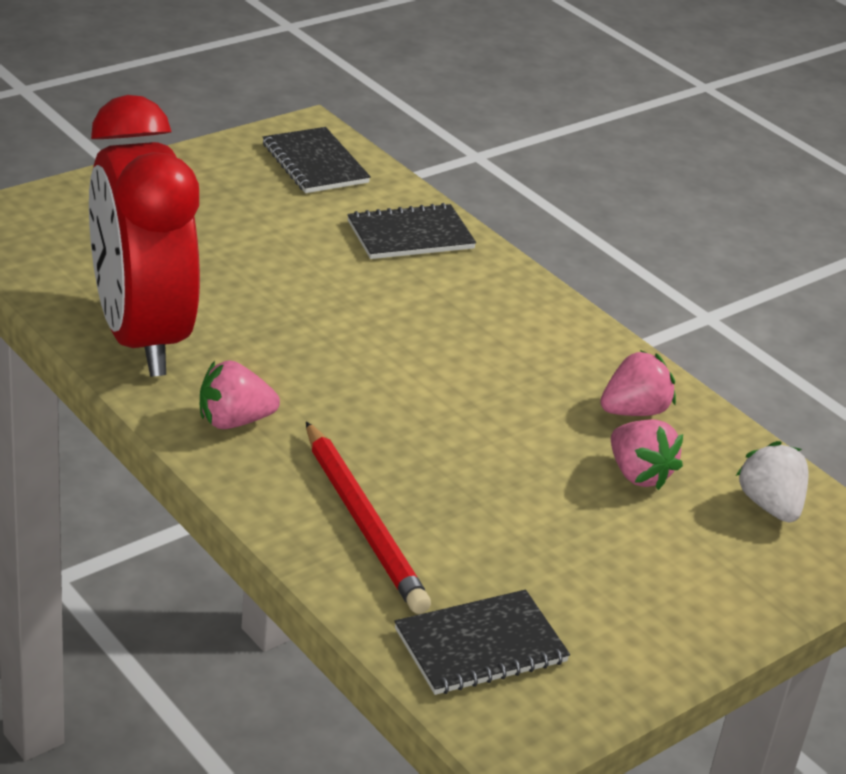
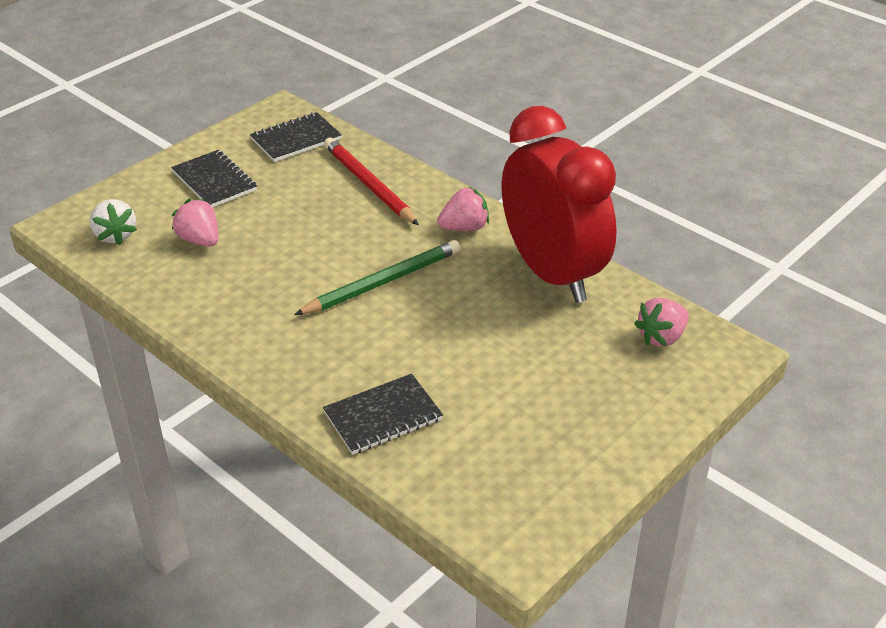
camera: 175 degrees right, 5 degrees up
black notebook [262,127,371,193] -> black notebook moved to [171,150,257,207]
pink strawberry [600,350,676,416] -> pink strawberry moved to [634,298,689,347]
none -> green pencil [294,240,460,315]

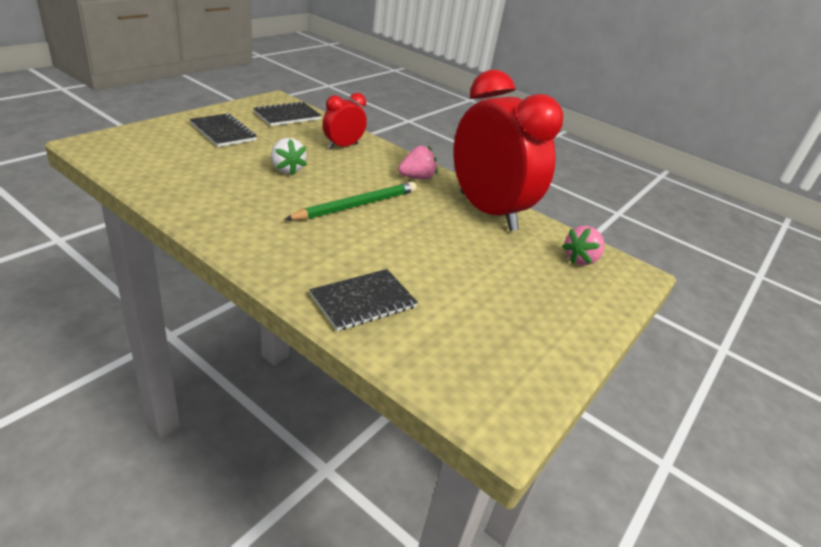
camera: 10 degrees left, 5 degrees down
white strawberry [90,199,137,245] -> white strawberry moved to [271,138,307,175]
pink strawberry [172,199,218,247] -> none
red pencil [324,138,419,225] -> red clock [323,93,367,149]

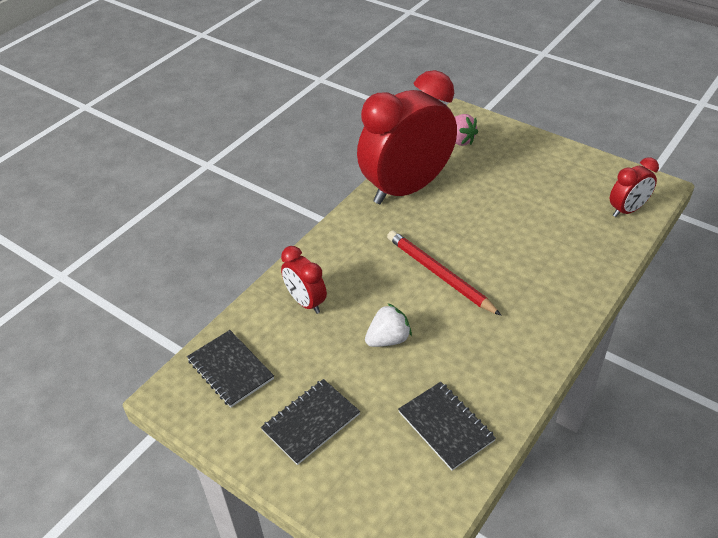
camera: 85 degrees left, 10 degrees up
green pencil [284,182,417,220] -> red pencil [387,230,502,316]
black notebook [310,269,418,331] -> black notebook moved to [398,382,496,470]
pink strawberry [398,146,438,179] -> none
none -> red clock [610,157,659,217]

